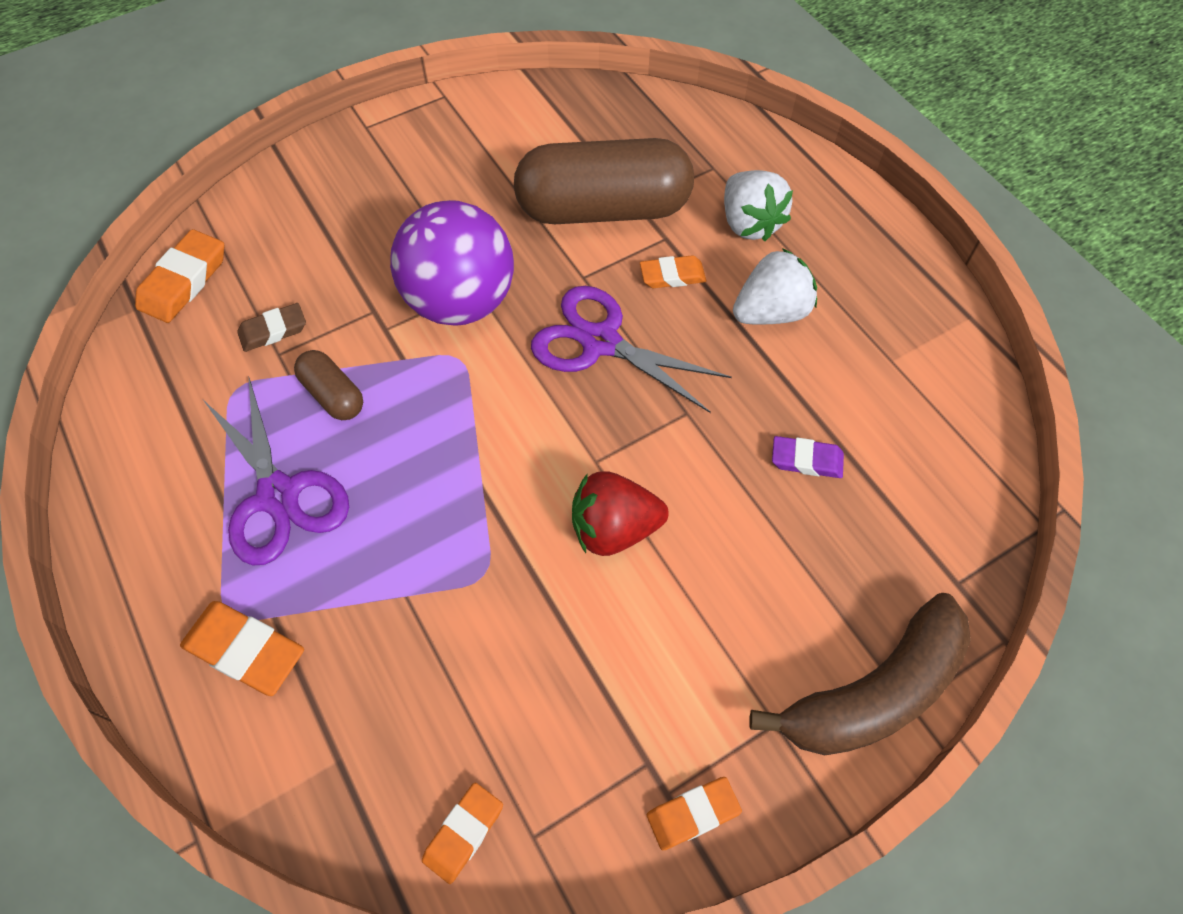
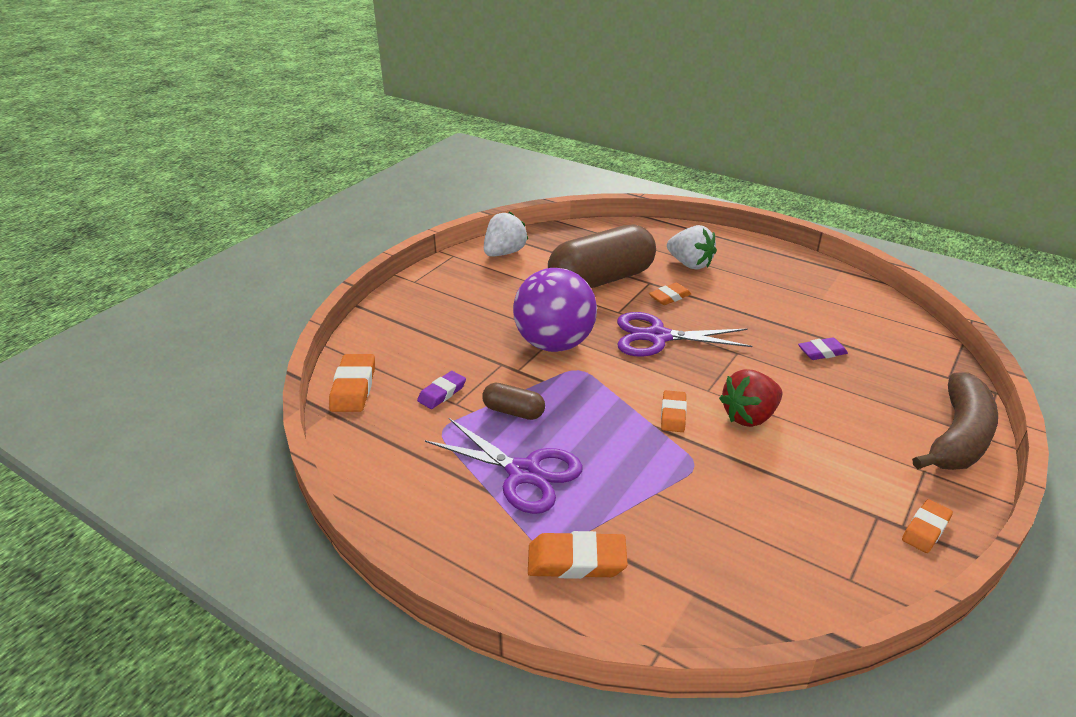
camera: 25 degrees left, 25 degrees down
brown eraser [237,303,306,352] -> purple eraser [417,371,466,409]
orange eraser [422,783,503,884] -> orange eraser moved to [661,390,687,432]
white strawberry [733,248,817,325] -> white strawberry moved to [484,211,528,257]

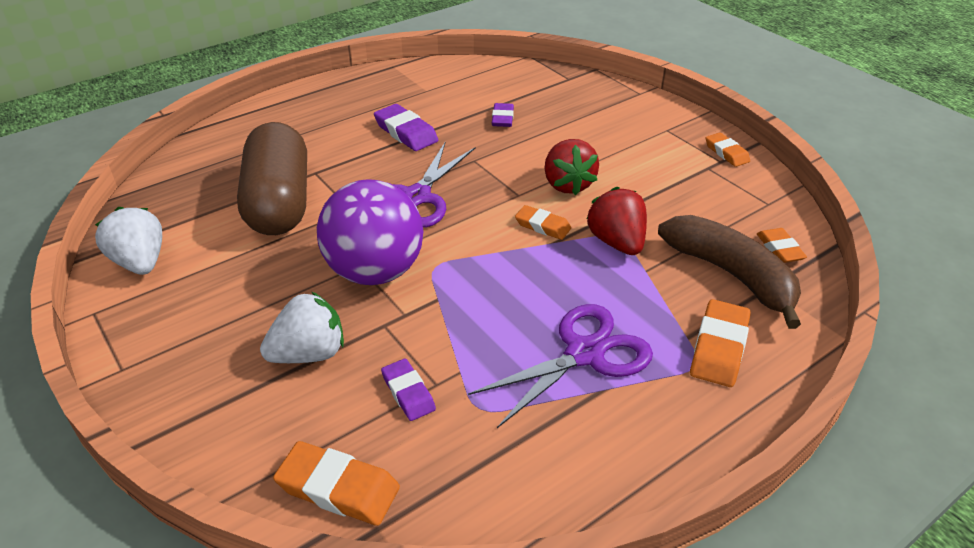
camera: 70 degrees left, 5 degrees up
brown capsule [482,383,545,420] -> none
orange eraser [649,283,691,305] -> orange eraser moved to [757,228,807,263]
white strawberry [667,225,717,270] -> white strawberry moved to [260,291,344,363]
brown banana [912,372,998,470] -> brown banana moved to [658,215,801,329]
none -> purple eraser [374,104,438,151]
none -> red strawberry [586,187,647,255]

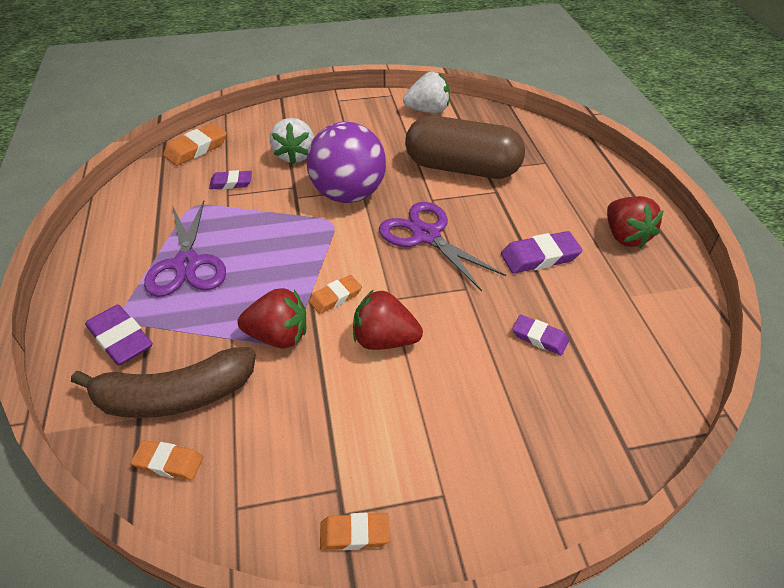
camera: 115 degrees right, 5 degrees up
orange eraser [690,299,751,387] -> purple eraser [85,304,153,365]
none -> red strawberry [607,196,664,248]

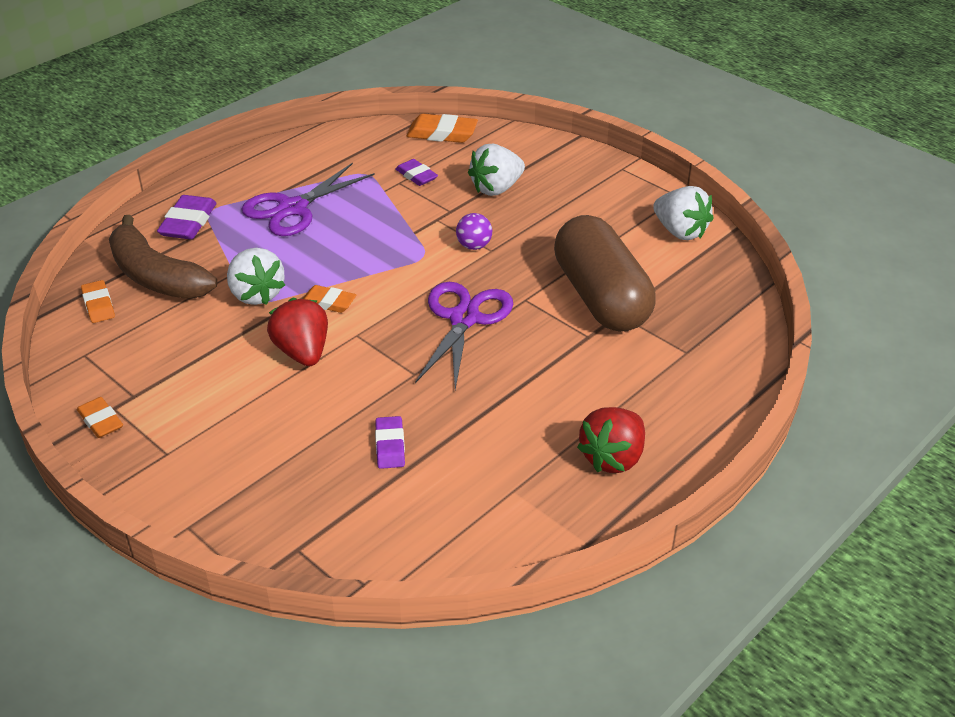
camera: 55 degrees right, 5 degrees down
red strawberry [238,288,306,349] -> white strawberry [227,248,285,305]
purple ball [307,122,386,203] -> purple ball [456,213,492,250], size x0.41
purple eraser [501,231,582,273] -> none

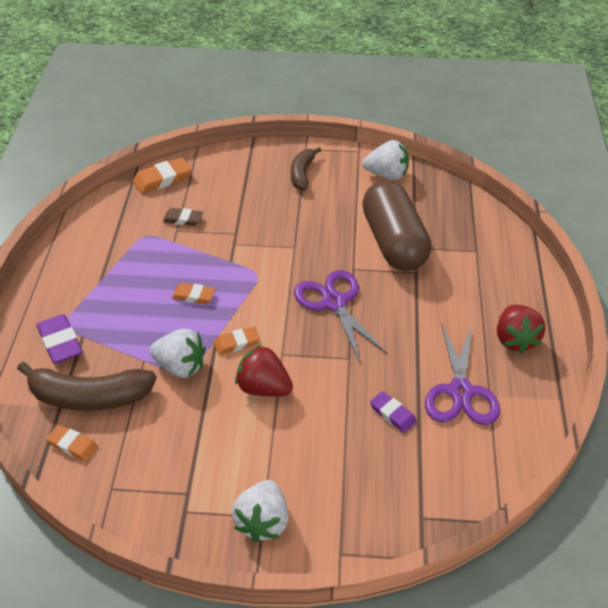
camera: 40 degrees left, 5 degrees up
orange eraser [77,397,123,438] -> orange eraser moved to [172,283,216,304]
purple scissors [241,162,375,236] -> purple scissors moved to [425,322,500,425]
purple eraser [395,159,438,186] -> brown eraser [163,208,203,226]
purple ball [456,213,492,250] -> none
white strawberry [468,144,525,196] -> white strawberry moved to [232,480,289,543]
brown capsule [554,215,656,332] -> brown capsule turned 45 degrees clockwise [362,180,431,271]
none -> brown banana [291,147,321,190]

